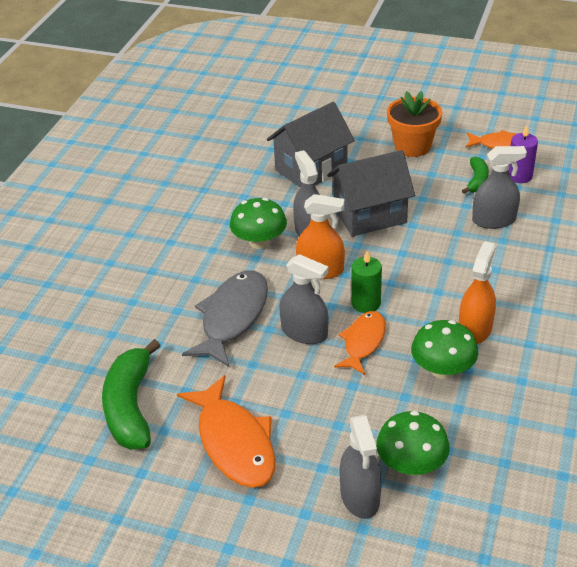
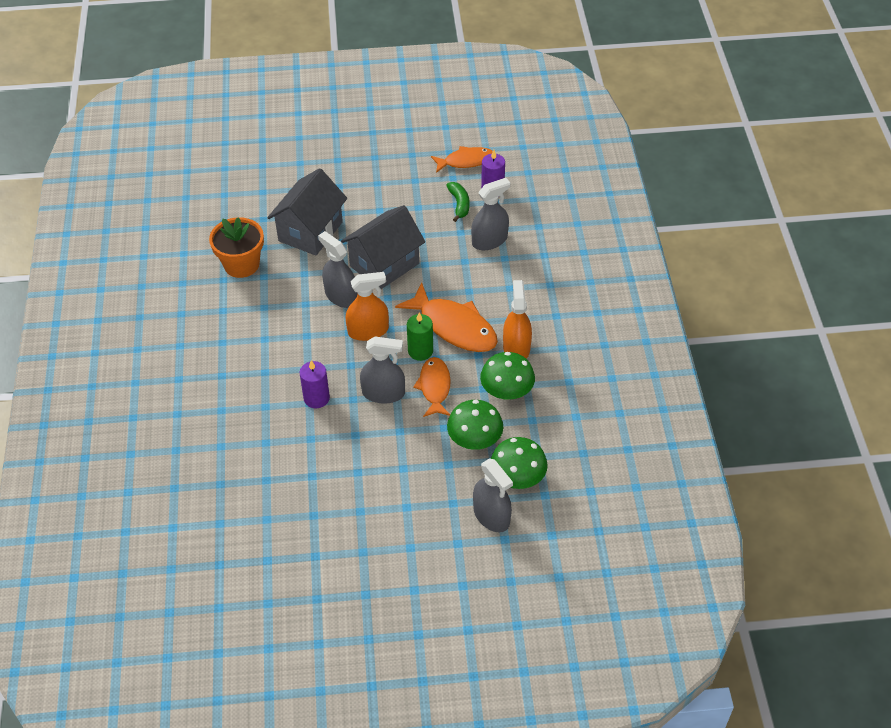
camera: 25 degrees left, 10 degrees up
green banana [102,339,161,450] -> none
orange fish [177,375,275,488] -> orange fish moved to [395,283,498,352]
grey fish [182,270,268,367] -> purple candle [300,360,330,408]
green mushroom [230,198,287,249] -> green mushroom moved to [447,400,503,450]
orange flower pot [387,91,442,157] -> orange flower pot moved to [209,217,264,278]

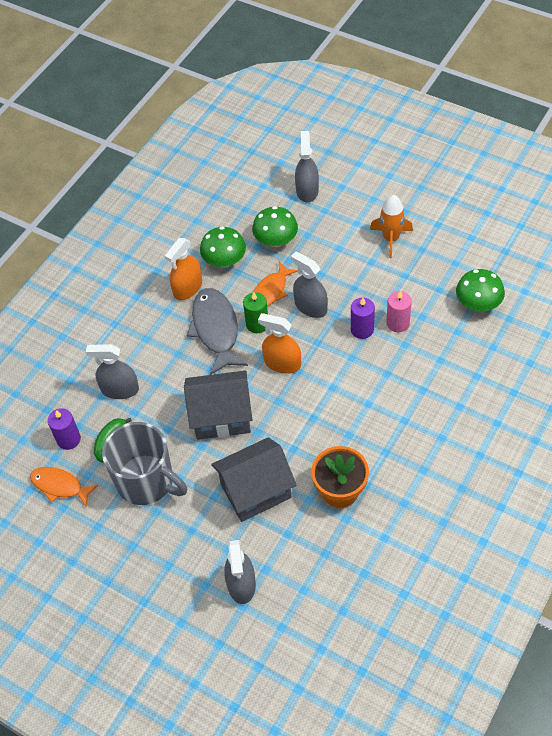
camera: 140 degrees left, 5 degrees up
grey spray bottle [318,231,358,308] -> grey spray bottle moved to [224,540,256,604]
orange fish [395,283,498,352] -> grey fish [187,288,248,375]
green mushroom [491,437,548,489] -> green mushroom moved to [456,269,505,311]
none -> grey mug [102,422,187,505]
none -> orange rocket [370,195,413,258]
none -> pink candle [387,291,412,332]

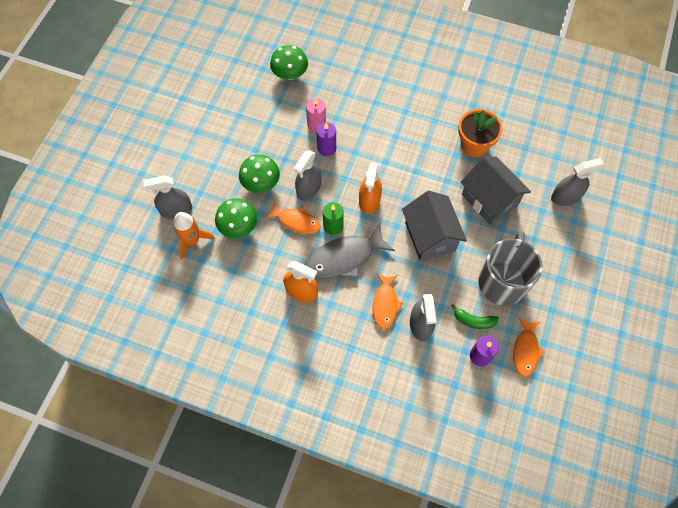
camera: 105 degrees left, 10 degrees up
green mushroom [200,227,246,268] -> green mushroom moved to [239,155,280,193]
orange rocket [370,195,413,258] -> orange rocket moved to [173,212,215,260]
none -> orange fish [373,273,403,329]

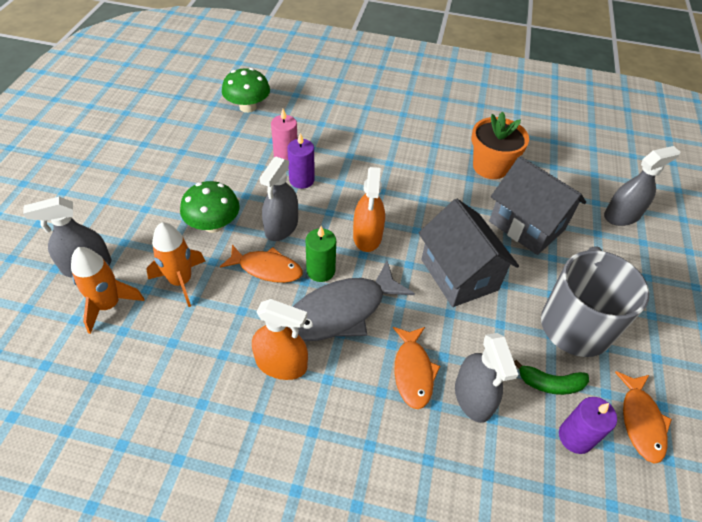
camera: 10 degrees left, 15 degrees down
green mushroom [215,198,257,238] -> orange rocket [146,222,206,307]

